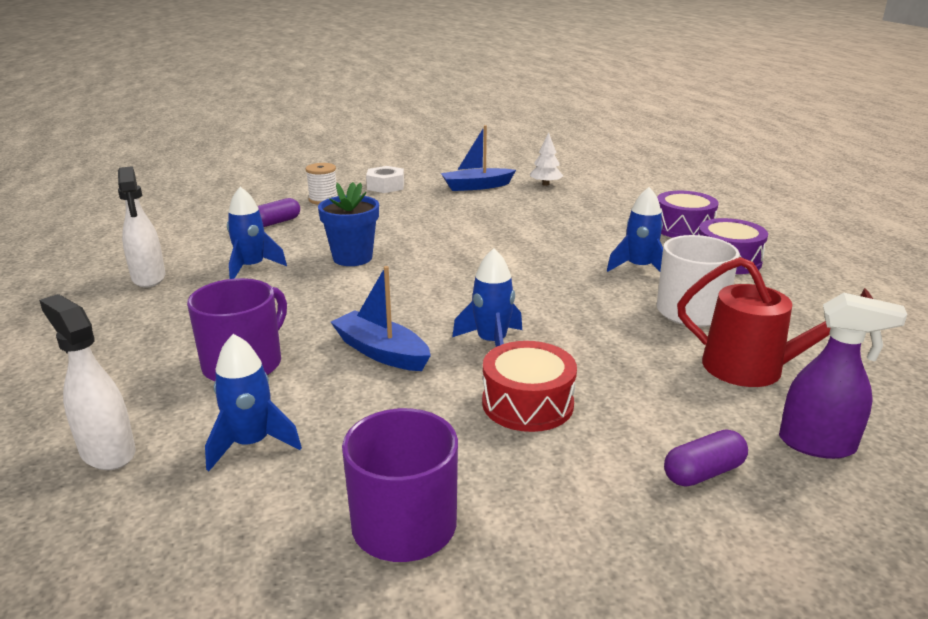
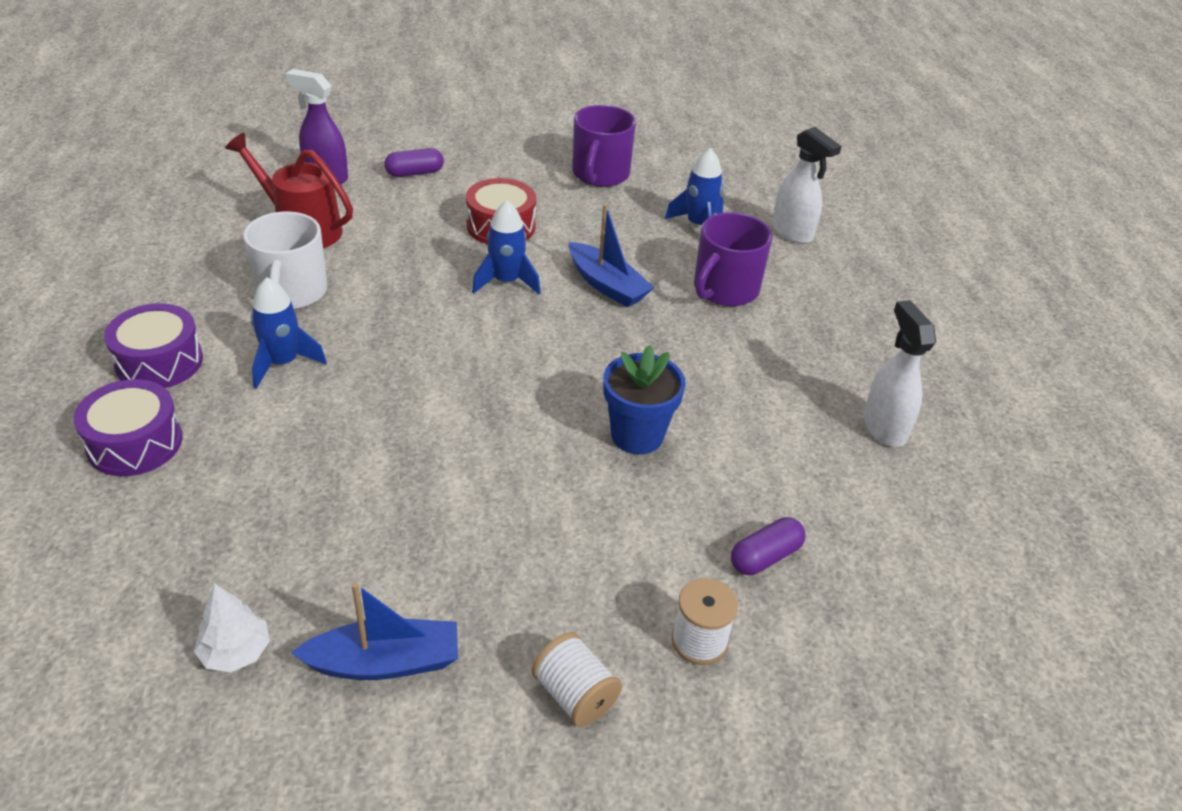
camera: 175 degrees left, 15 degrees up
blue rocket [227,187,287,279] -> none
white nut [366,166,404,193] -> white spool [532,632,622,727]

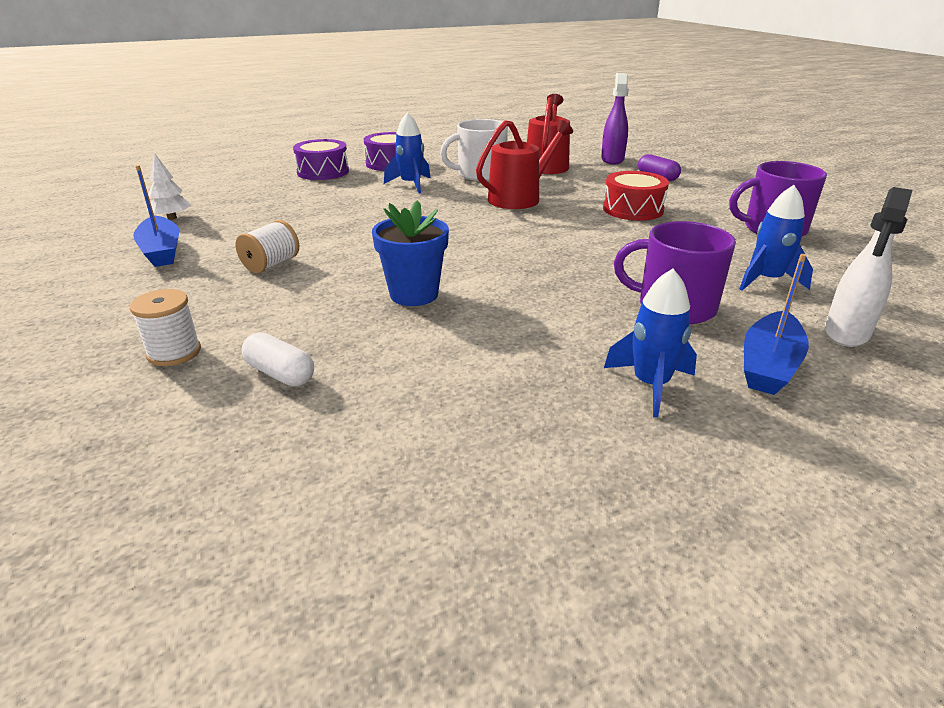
camera: 75 degrees right, 10 degrees down
blue rocket [472,200,541,294] -> blue rocket moved to [604,268,697,418]
white spool [532,632,622,727] -> white spool moved to [235,220,299,273]
blue boat [569,204,654,308] -> blue boat moved to [744,254,809,395]
purple capsule [731,517,805,575] -> white capsule [241,332,314,386]
white spray bottle [863,300,936,447] -> none
none -> red watering can [476,120,573,209]

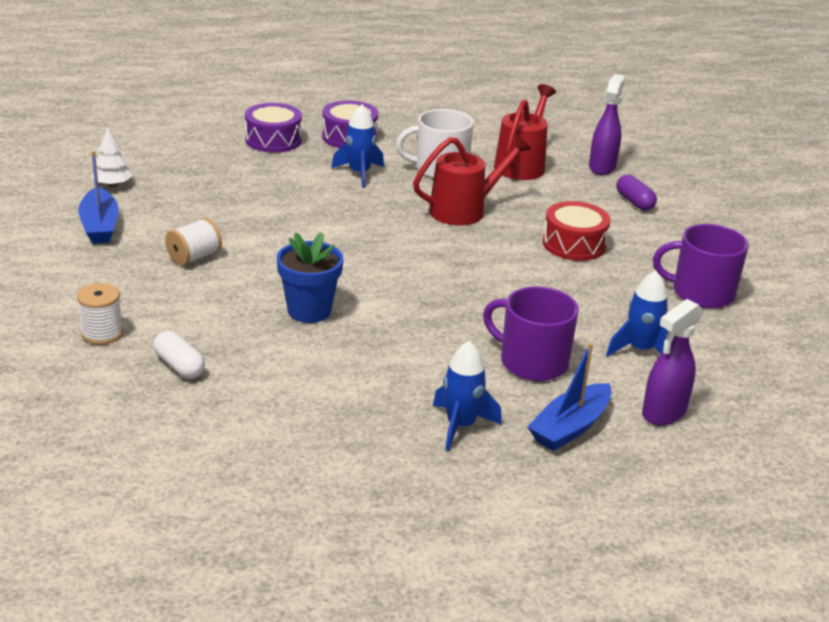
camera: 10 degrees right, 0 degrees up
white spray bottle [825,187,913,347] -> purple spray bottle [642,299,703,425]

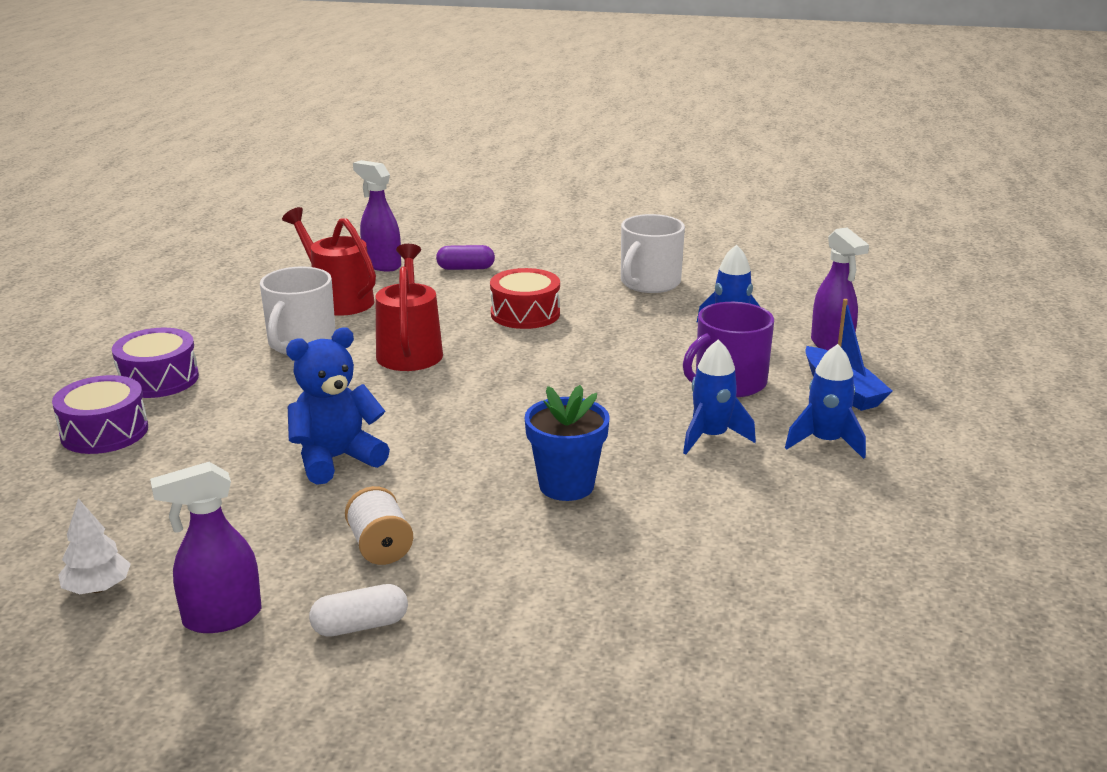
camera: 65 degrees left, 5 degrees down
white spool [77,283,123,345] -> none
blue boat [78,151,119,244] -> purple spray bottle [150,462,261,633]
white capsule [153,331,205,379] -> white capsule moved to [309,584,408,637]
blue rocket [331,104,384,188] -> blue rocket moved to [683,339,756,454]
purple mug [653,224,749,308] -> white mug [621,214,685,293]
none -> blue teddy bear [286,328,390,485]

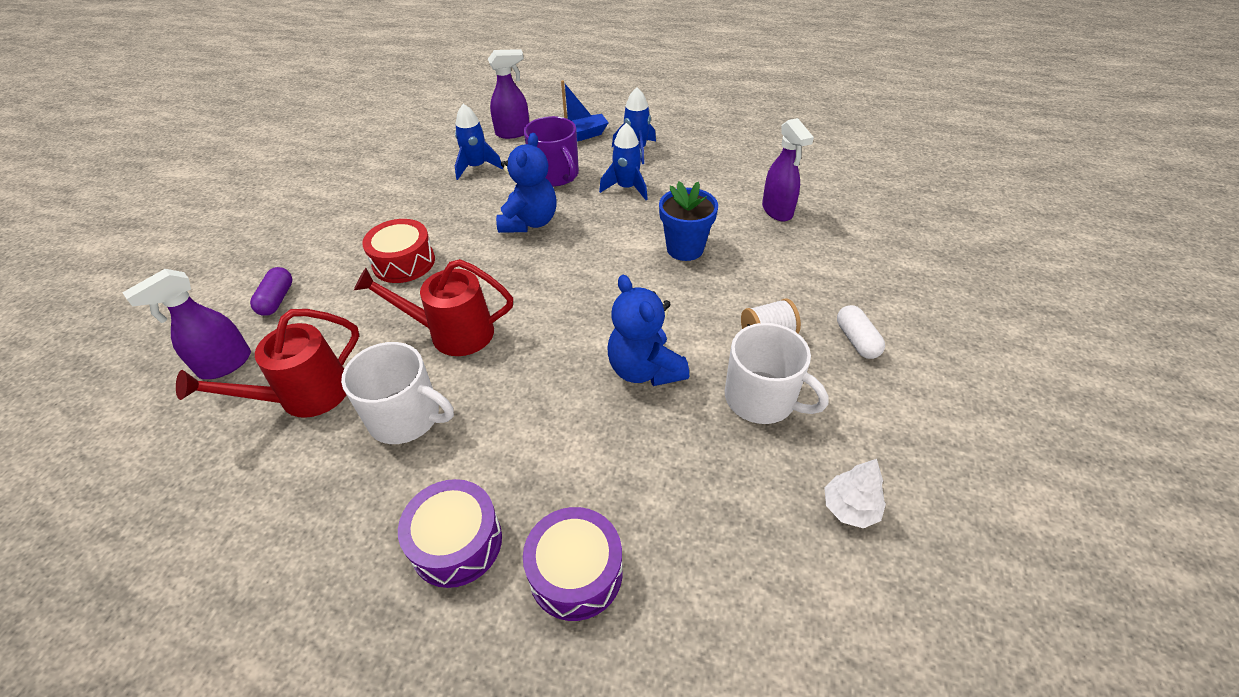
camera: 85 degrees left, 20 degrees up
purple spray bottle [150,462,261,633] -> purple spray bottle moved to [762,118,814,222]
white mug [621,214,685,293] -> white mug moved to [725,323,828,424]
none -> blue teddy bear [496,133,557,233]

